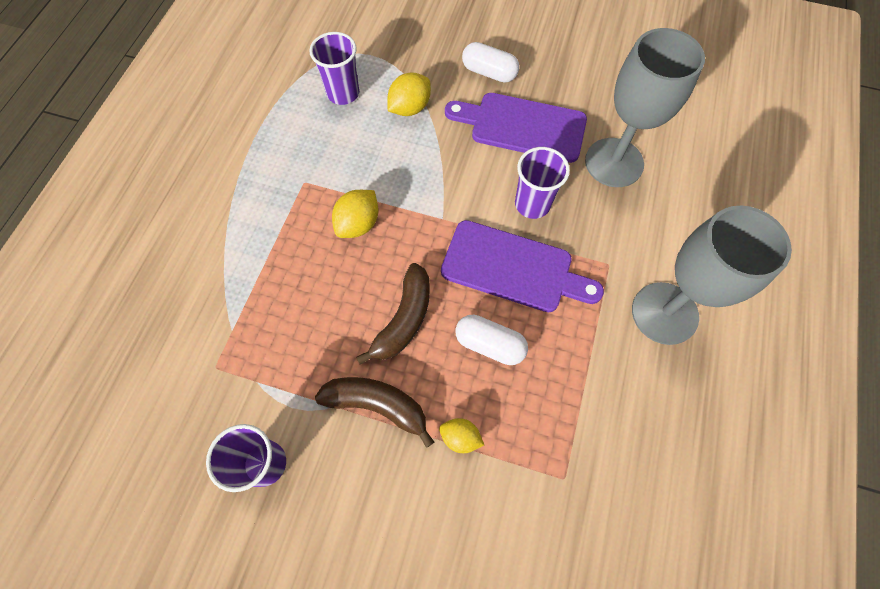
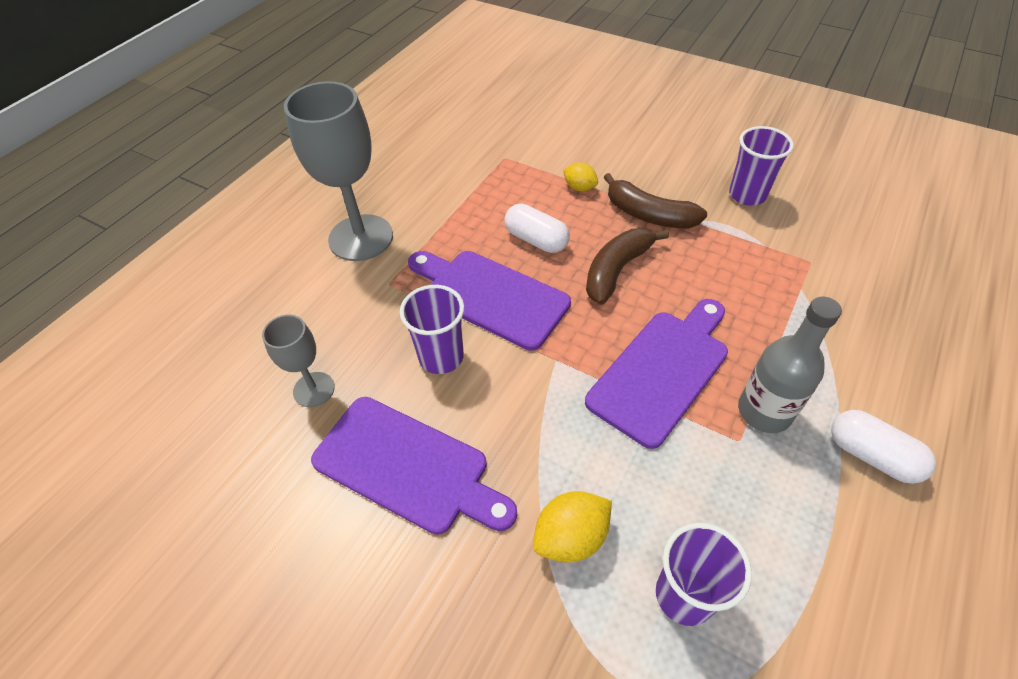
camera: 165 degrees left, 15 degrees down
yellow lemon [332,190,379,238] -> purple cutting board [585,299,728,449]
white capsule [462,42,519,83] -> white capsule moved to [831,410,936,484]
grey goblet [585,28,705,187] -> grey goblet [262,315,335,407], size x0.53
none -> grey bottle [738,297,842,433]

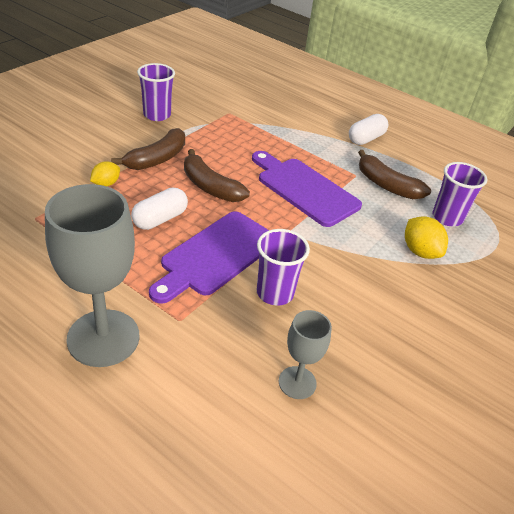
camera: 90 degrees left, 10 degrees down
purple cutting board [311,397,517,535] -> none
grey bottle [738,297,842,433] -> none
none -> brown banana [358,150,431,199]

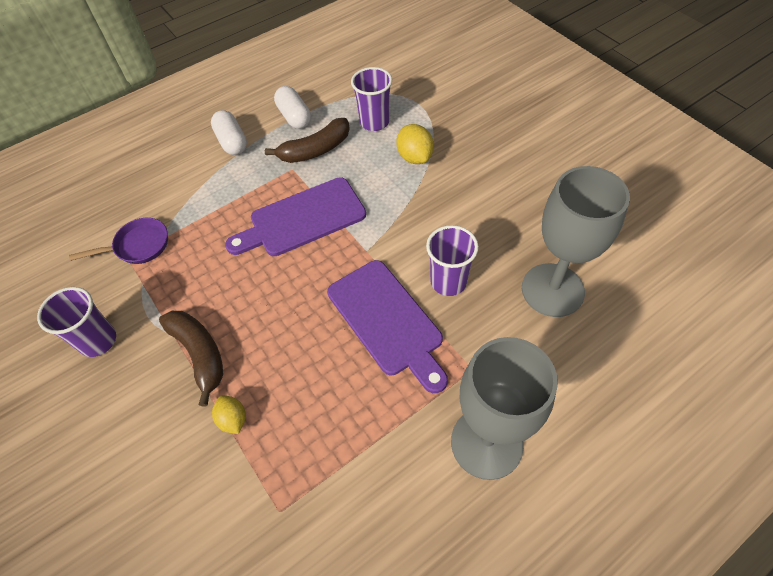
camera: 65 degrees left, 15 degrees up
white capsule [131,188,188,230] -> white capsule moved to [274,86,311,129]
brown banana [184,149,250,202] -> none
grey goblet [279,310,332,399] -> grey goblet [522,166,630,317], size x1.90
yellow lemon [405,216,448,259] -> yellow lemon turned 75 degrees clockwise [396,124,434,164]
none -> purple pan [69,218,168,264]

